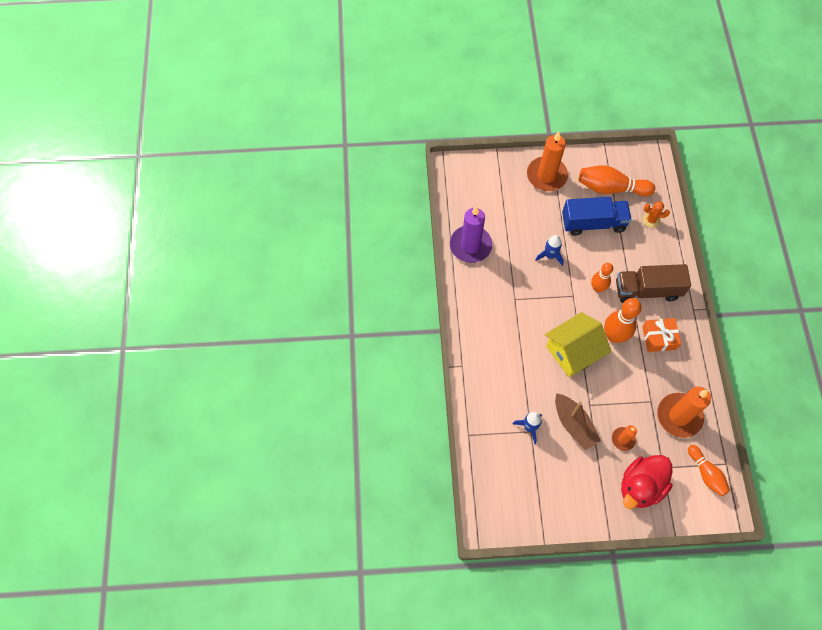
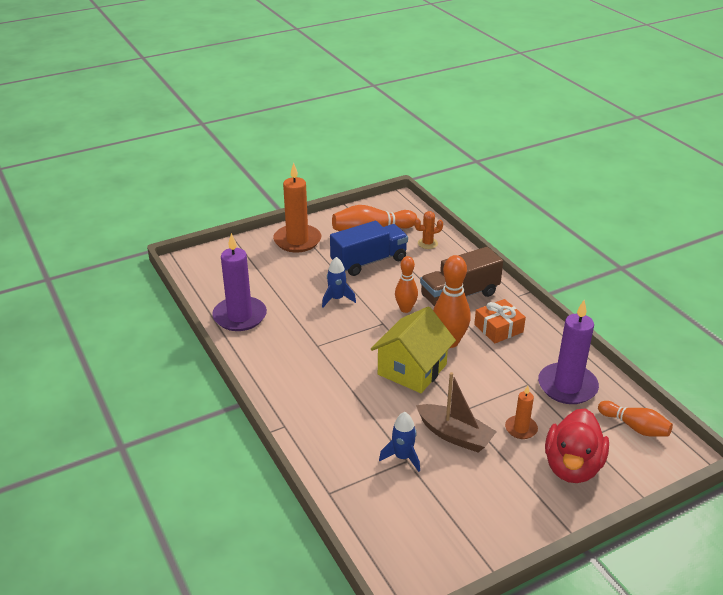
camera: 25 degrees left, 30 degrees down
orange candle [657,387,711,438] -> purple candle [538,300,599,404]

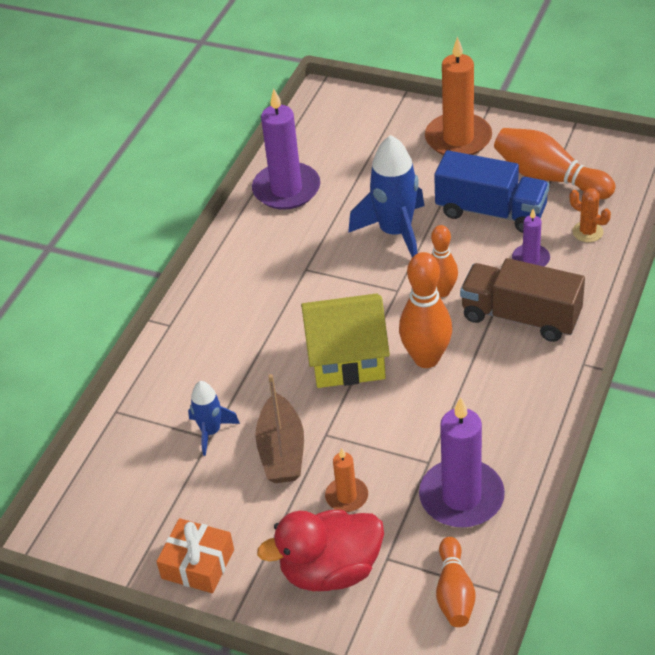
camera: 55 degrees right, 10 degrees up
blue rocket [322,257,356,307] -> blue rocket [348,135,424,257], size x1.80
orange gift [474,299,526,343] -> orange gift moved to [156,518,234,593]
none -> purple candle [512,209,550,266]

